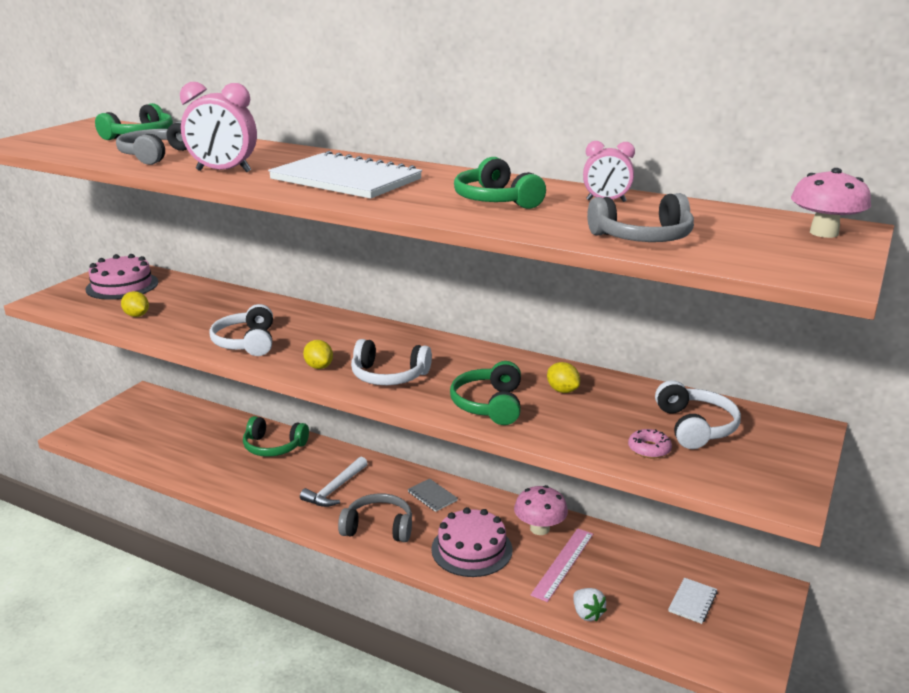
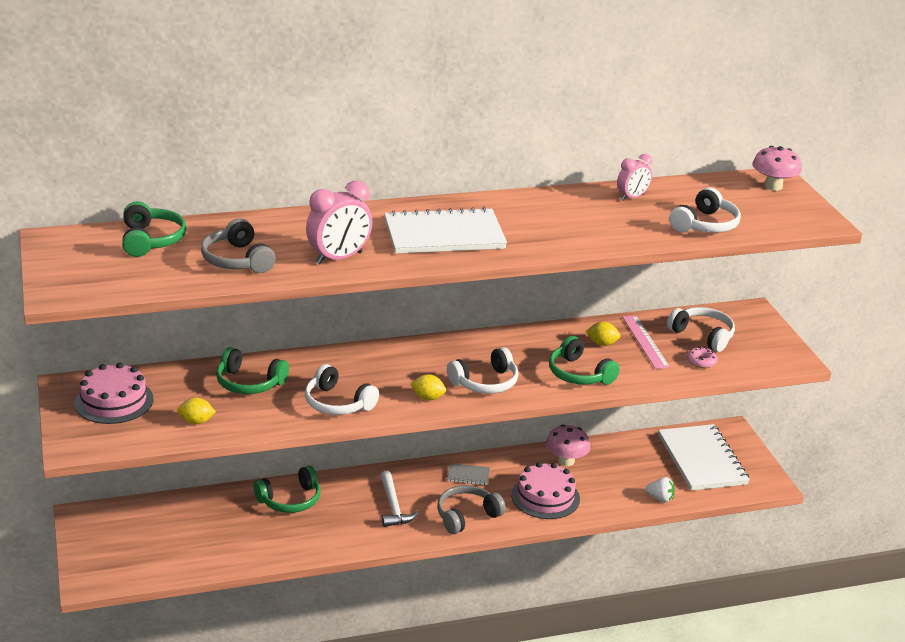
camera: 45 degrees left, 5 degrees up
green headphones [454,157,546,209] -> green headphones moved to [216,347,289,394]
pink ruler [530,528,593,602] -> pink ruler moved to [622,315,670,369]
grey headphones [587,193,694,242] -> white headphones [669,187,741,233]
white notebook [669,578,717,624] -> white notebook [658,424,750,491], size x2.38

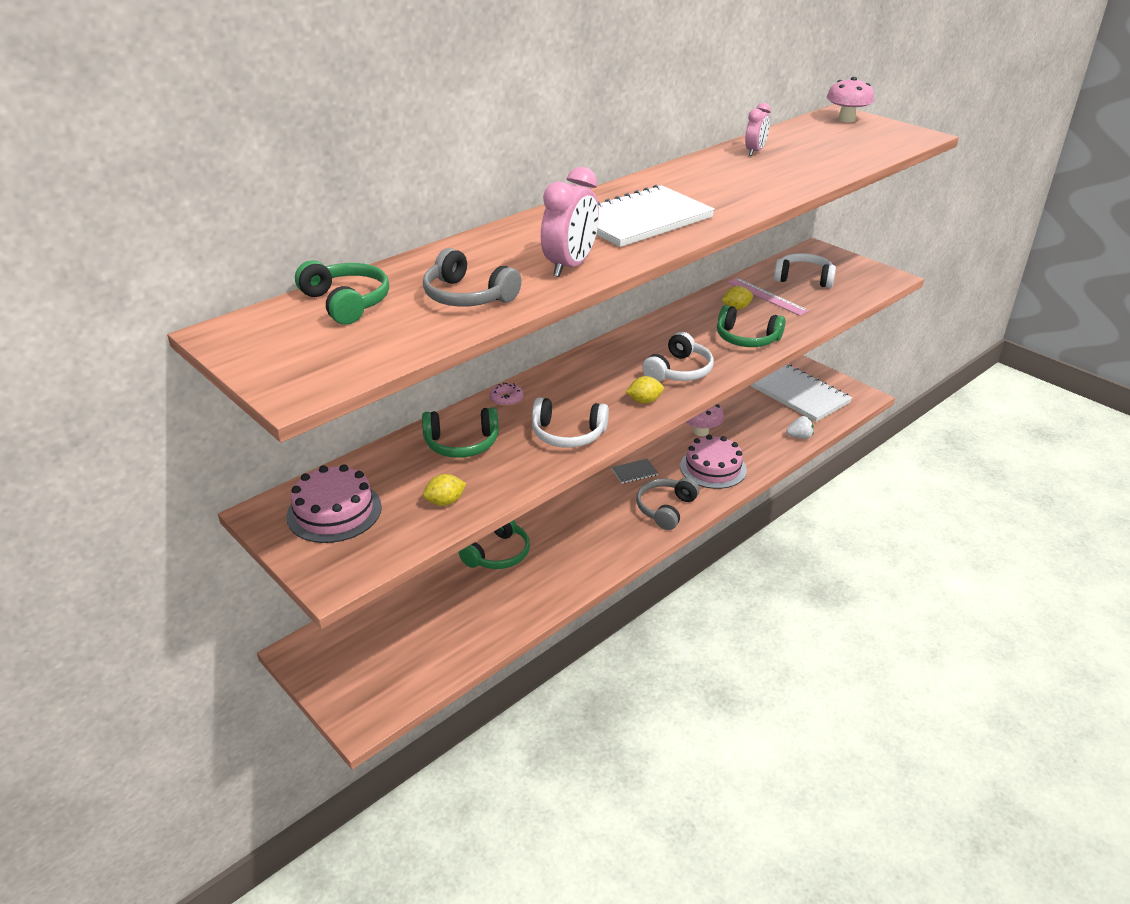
camera: 25 degrees left, 5 degrees up
white hammer [380,471,419,527] -> none
white headphones [669,187,741,233] -> none
pink donut [687,347,718,368] -> pink donut moved to [489,383,524,407]

